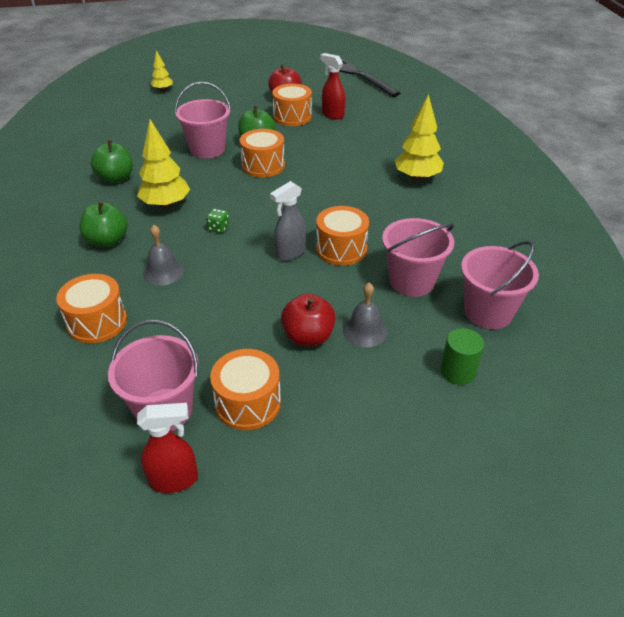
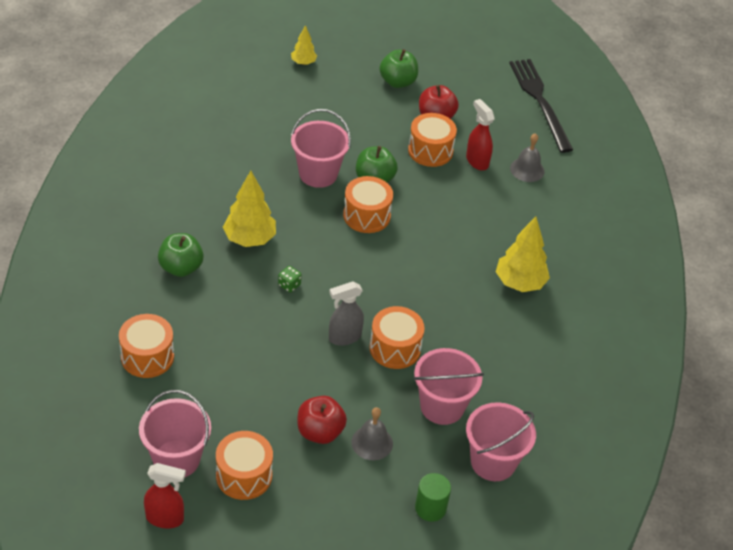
camera: 15 degrees right, 5 degrees up
green apple [91,140,133,183] -> green apple moved to [380,49,418,88]
grey bell [143,225,184,286] -> grey bell moved to [510,133,545,182]

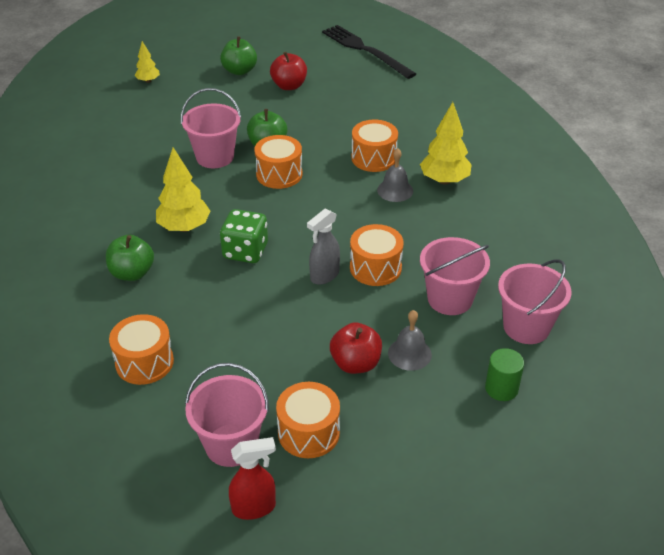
camera: 20 degrees left, 5 degrees down
green dice [278,266,302,293] -> green dice [220,209,268,263], size x2.12
orange drum [408,113,457,167] -> orange drum moved to [352,120,398,172]
red spray bottle [466,99,495,170] -> none
grey bell [510,133,545,182] -> grey bell moved to [377,148,413,202]

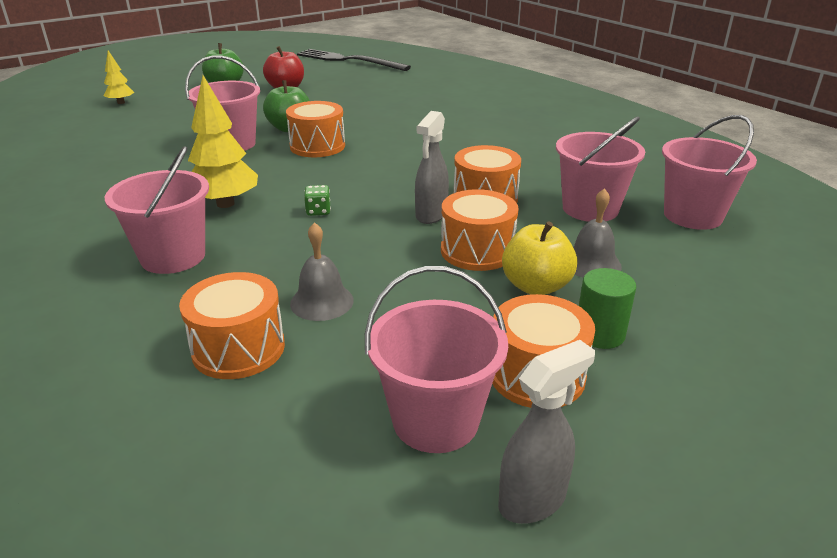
camera: 20 degrees left, 10 degrees down
green apple [106,235,154,281] -> pink bucket [105,146,209,274]
green dice [220,209,268,263] -> green dice [304,185,331,216], size x0.47
red spray bottle [229,437,276,520] -> grey spray bottle [498,340,595,524]
red apple [330,322,382,374] -> yellow apple [502,221,577,295]
orange drum [352,120,398,172] -> orange drum moved to [441,189,518,271]
grey bell [377,148,413,202] -> grey bell moved to [290,222,354,321]
yellow tree [420,102,472,185] -> none
green cylinder [485,348,524,401] -> green cylinder moved to [579,268,636,349]

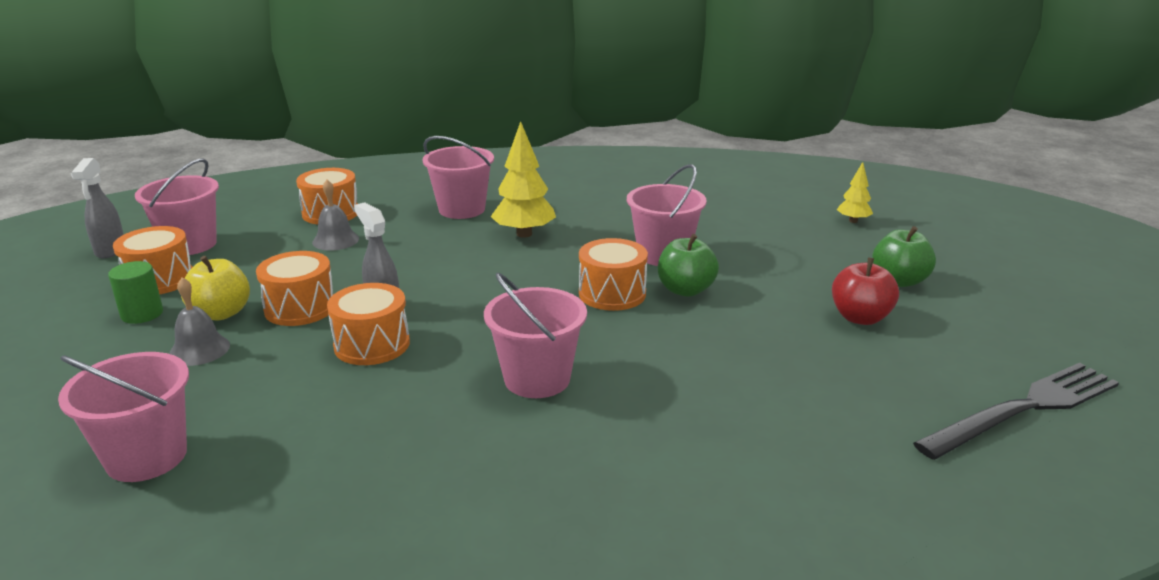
camera: 120 degrees right, 5 degrees down
green dice [304,185,331,216] -> none
pink bucket [556,117,645,222] -> pink bucket moved to [484,273,587,398]

